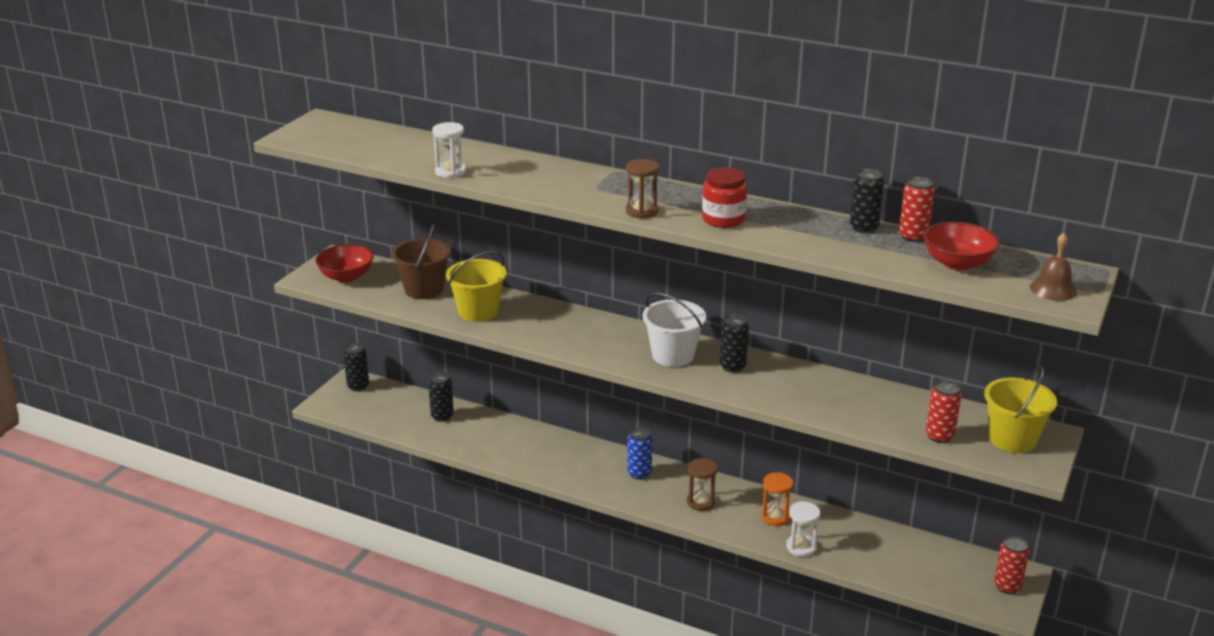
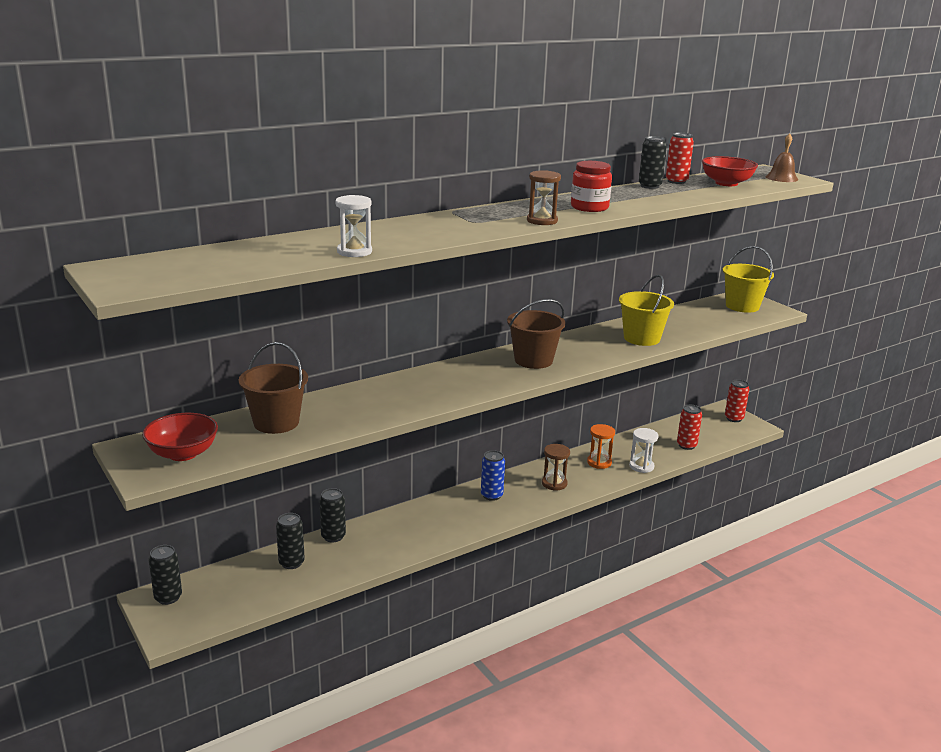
camera: 60 degrees left, 5 degrees down
yellow bucket [446,251,507,322] -> yellow bucket moved to [619,275,674,346]
white bucket [642,293,706,367] -> brown bucket [507,299,565,369]
black can [720,314,749,373] -> black can moved to [320,488,346,542]
red can [926,380,961,443] -> red can moved to [677,405,702,450]

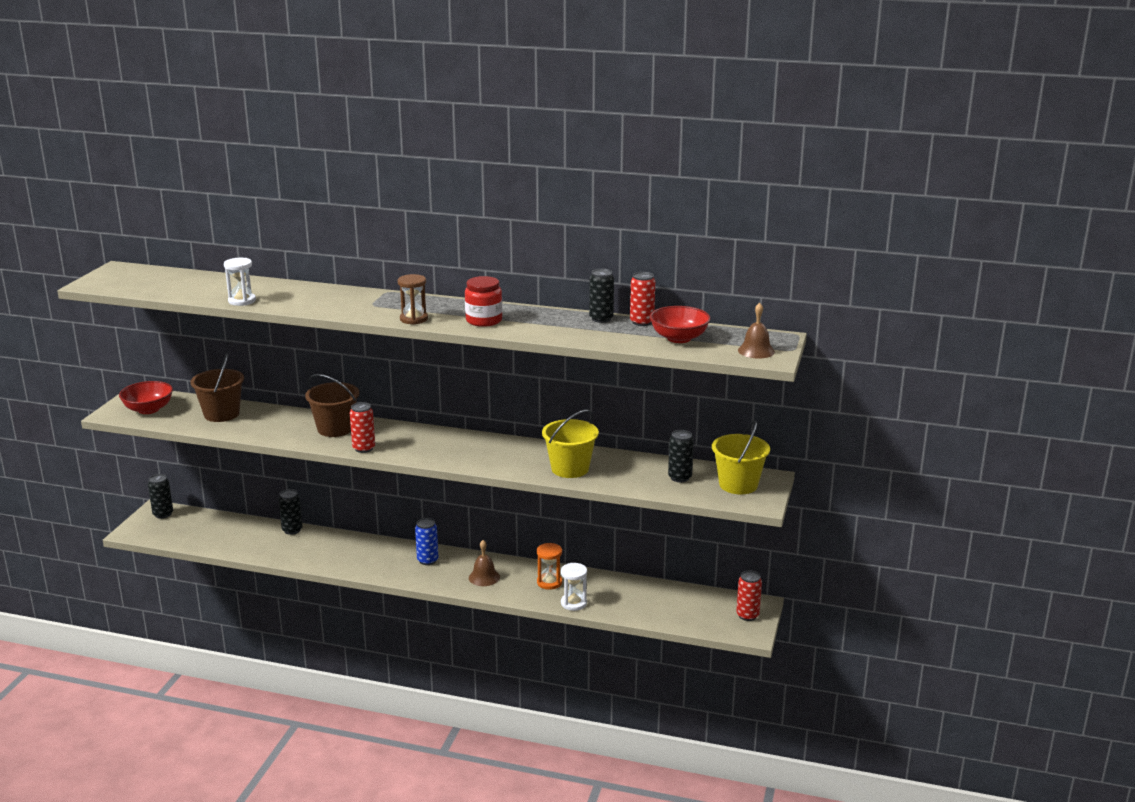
camera: 50 degrees right, 0 degrees up
black can [276,513,305,569] -> black can moved to [668,430,694,482]
brown bucket [507,299,565,369] -> brown bucket moved to [305,374,359,437]
brown hourglass [542,444,570,491] -> brown bell [469,540,500,586]
red can [677,405,702,450] -> red can moved to [350,402,375,453]

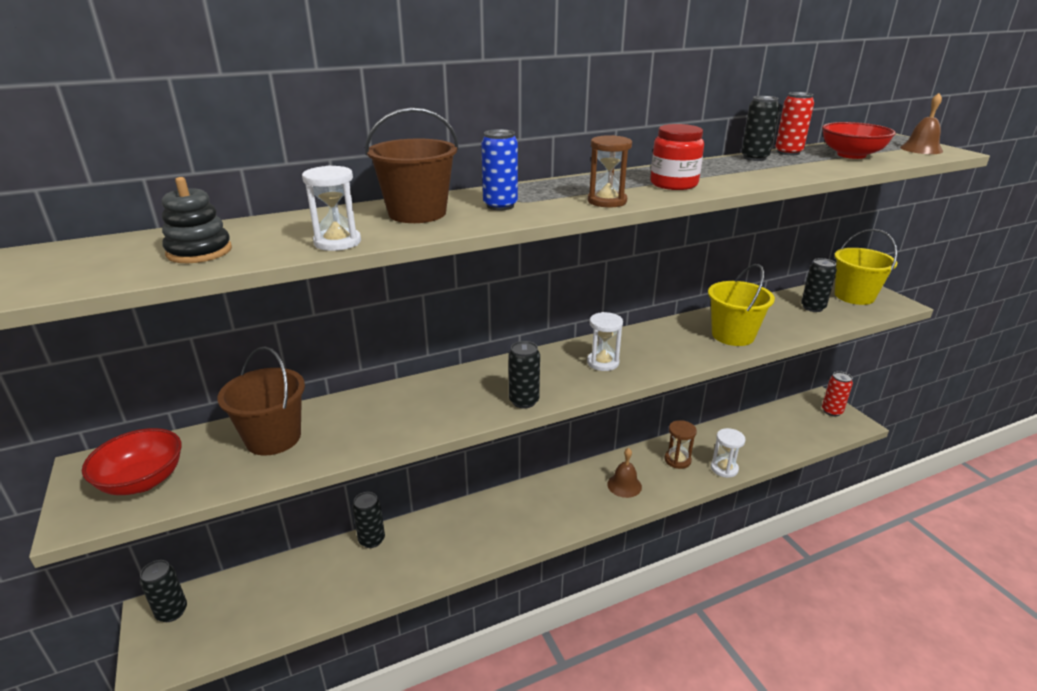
camera: 40 degrees left, 5 degrees up
brown bucket [305,374,359,437] -> brown bucket moved to [365,107,458,223]
red can [350,402,375,453] -> black can [508,341,540,409]
blue can [415,518,438,565] -> blue can moved to [481,129,518,210]
orange hourglass [537,543,562,590] -> brown hourglass [664,420,697,469]
none -> black stacking toy [162,177,232,263]
none -> white hourglass [587,312,623,371]

